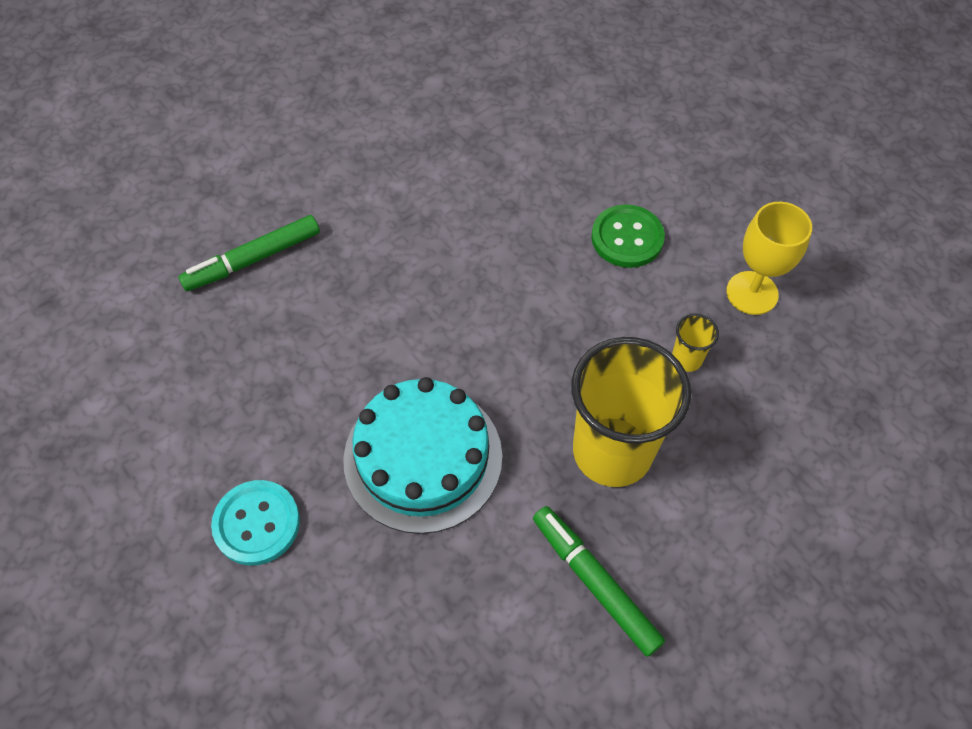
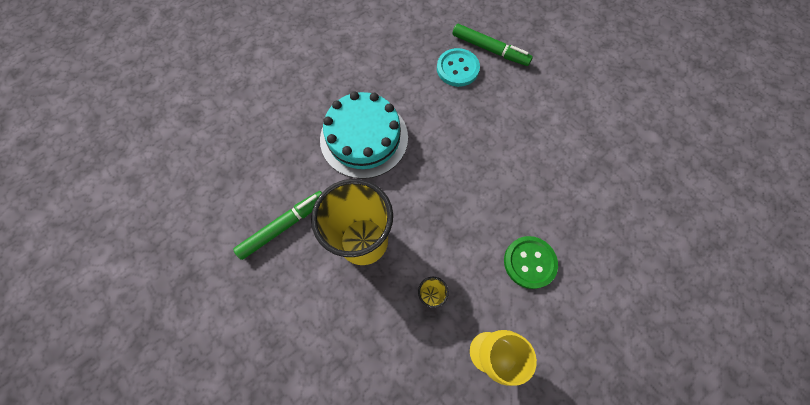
camera: 90 degrees right, 10 degrees up
green marker [178,215,320,291] -> green marker turned 150 degrees clockwise [453,24,533,66]
turquoise button [211,480,300,566] -> turquoise button moved to [437,48,480,87]

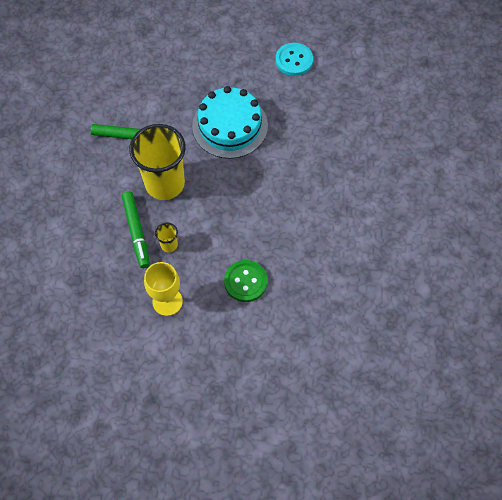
camera: 45 degrees right, 5 degrees down
turquoise button [437,48,480,87] -> turquoise button moved to [276,43,313,76]
green marker [453,24,533,66] -> green marker moved to [122,191,150,268]

